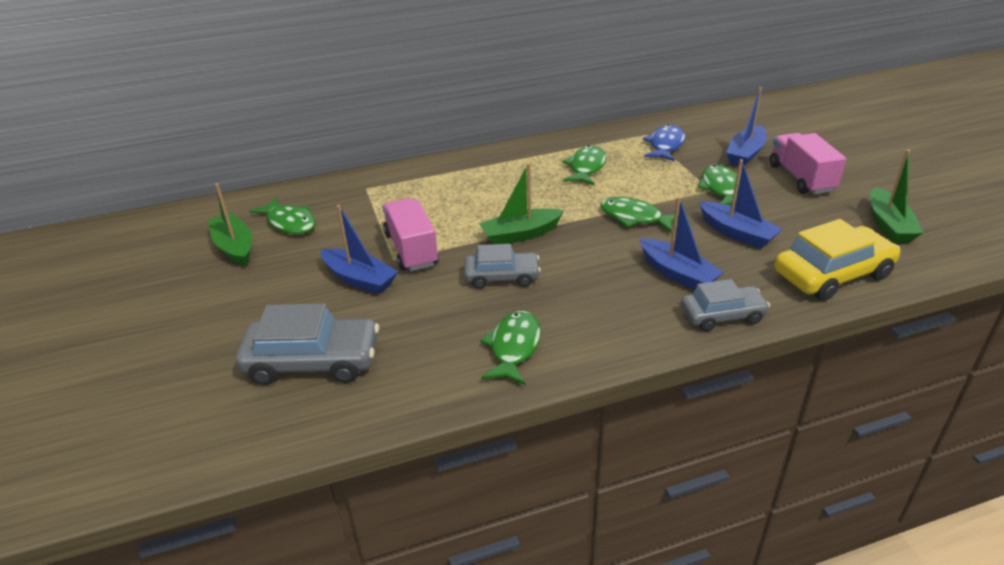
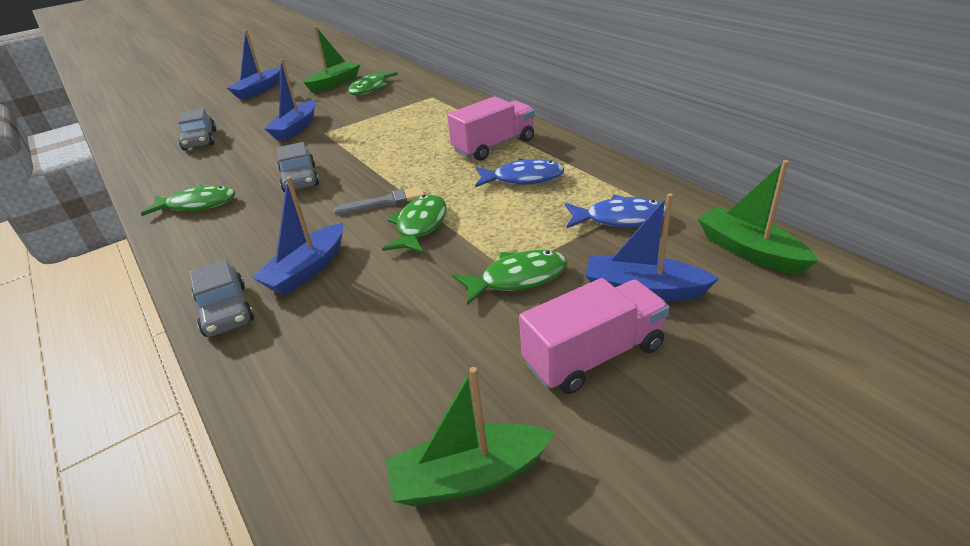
camera: 75 degrees right, 0 degrees up
grey car [236,303,379,385] -> grey car [178,109,216,150], size x0.64
pink truck [383,198,439,271] -> pink truck moved to [447,97,535,161]
green boat [479,163,564,244] -> green boat moved to [698,160,818,275]
green fish [562,145,606,185] -> blue fish [475,159,564,187]
blue boat [699,159,783,249] -> blue boat moved to [227,30,281,100]
yellow car [774,219,900,301] -> none
none -> grey brush [334,187,425,215]

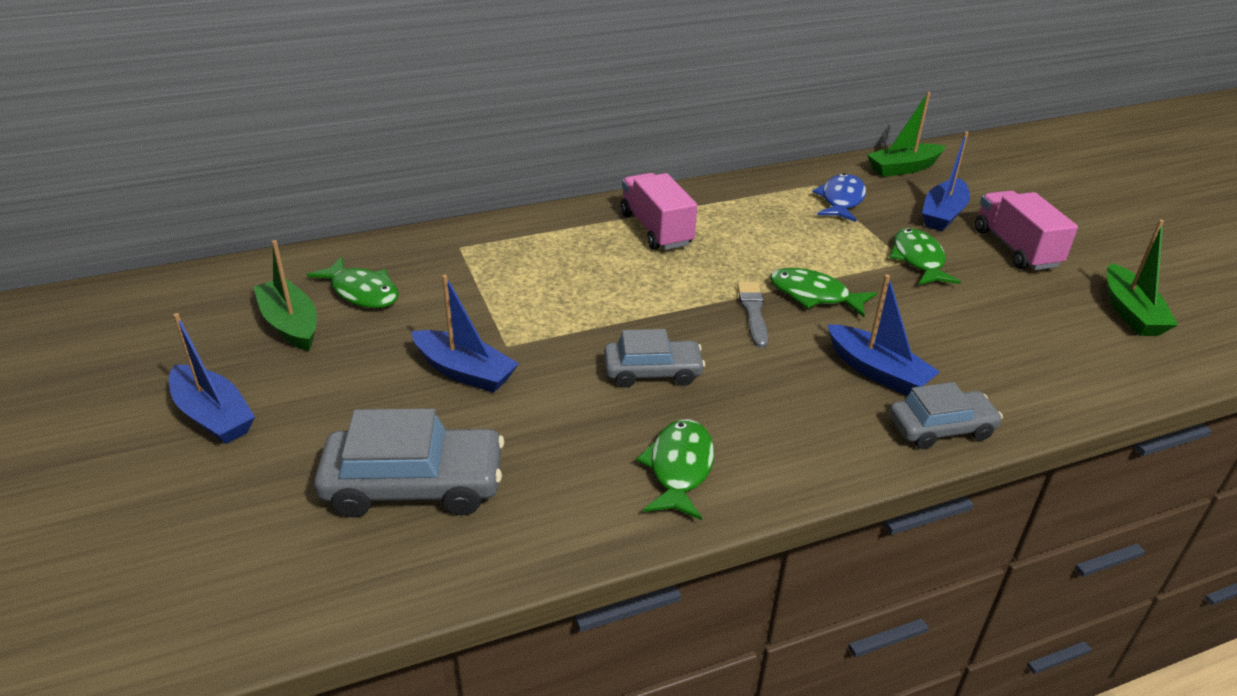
camera: 80 degrees left, 0 degrees up
grey car [178,109,216,150] -> grey car [314,408,504,517], size x1.57
blue fish [475,159,564,187] -> none

